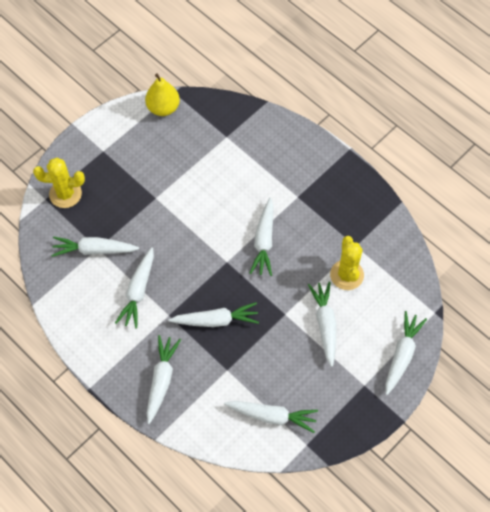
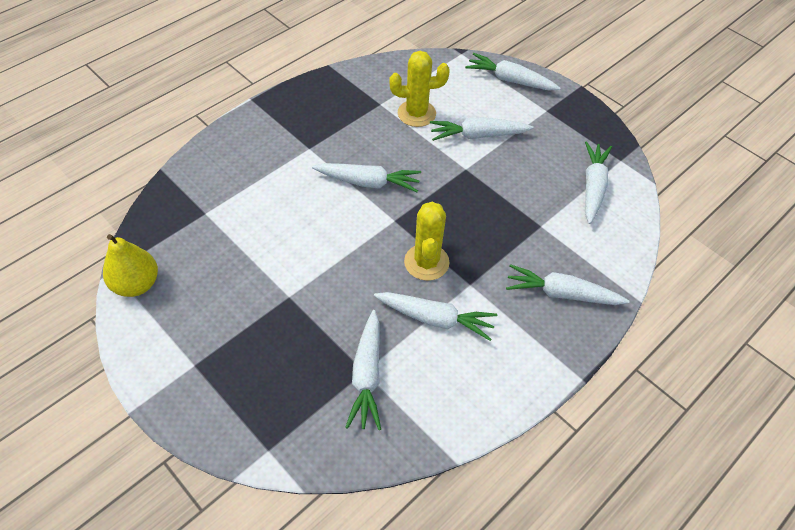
camera: 90 degrees left, 10 degrees down
yellow cactus [33,158,85,208] -> yellow cactus moved to [404,202,450,281]
white carrot [168,302,259,327] -> none

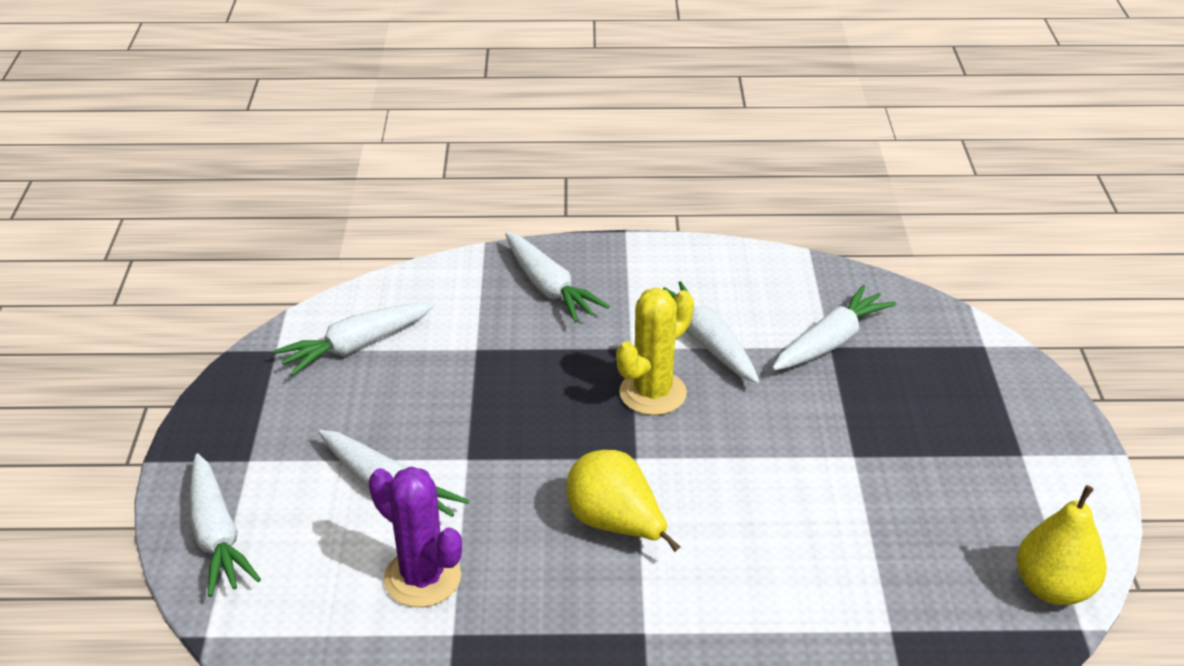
camera: 135 degrees left, 15 degrees down
white carrot [312,163,421,192] -> yellow pear [566,450,680,552]
yellow cactus [389,51,450,127] -> purple cactus [369,467,462,607]

